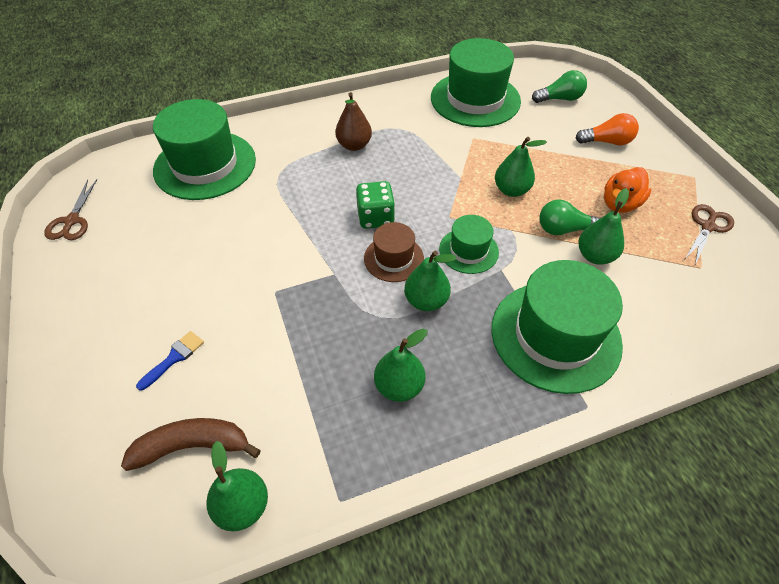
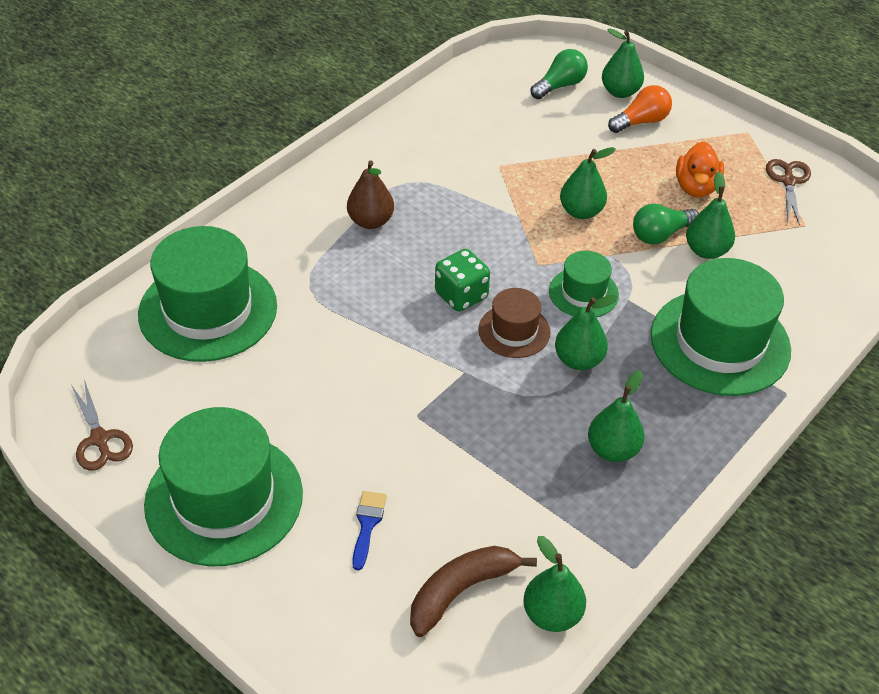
camera: 30 degrees left, 5 degrees down
green hat [431,38,521,127] -> green hat moved to [144,407,303,566]
none -> green pear [602,28,644,98]

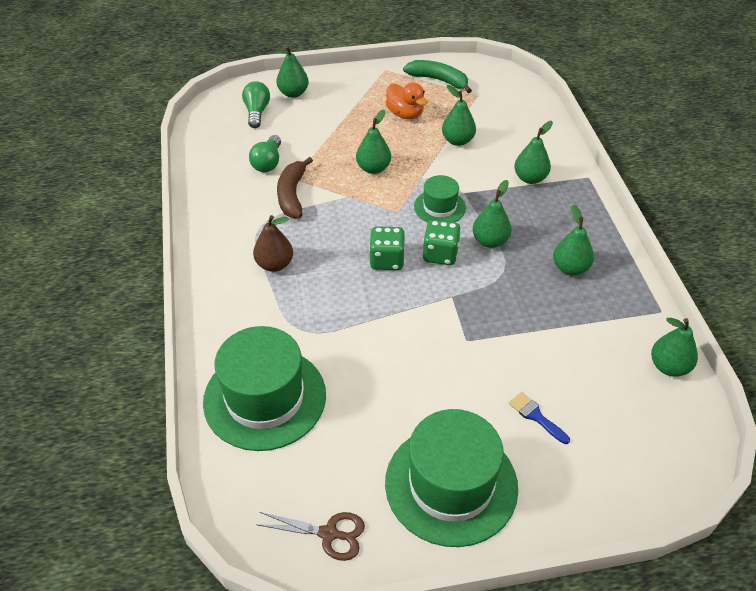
camera: 50 degrees left, 0 degrees up
brown banana [410,546,537,637] -> brown banana moved to [277,157,313,218]
brown hat [478,288,550,358] -> green dice [423,220,461,265]
orange light bulb [608,85,672,133] -> none
green light bulb [633,203,699,245] -> green light bulb moved to [249,135,281,172]
green hat [651,258,791,396] -> green pear [514,121,553,184]
brown scissors [766,159,811,226] -> green banana [403,60,472,93]

